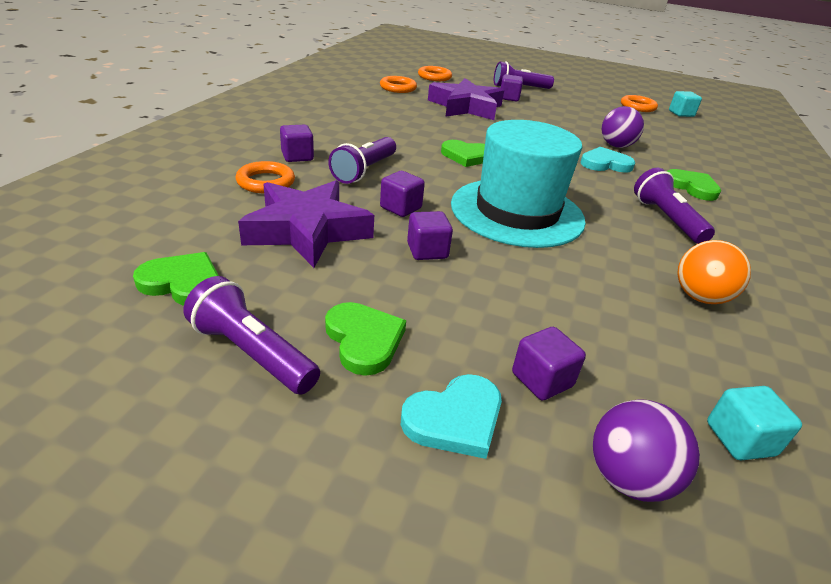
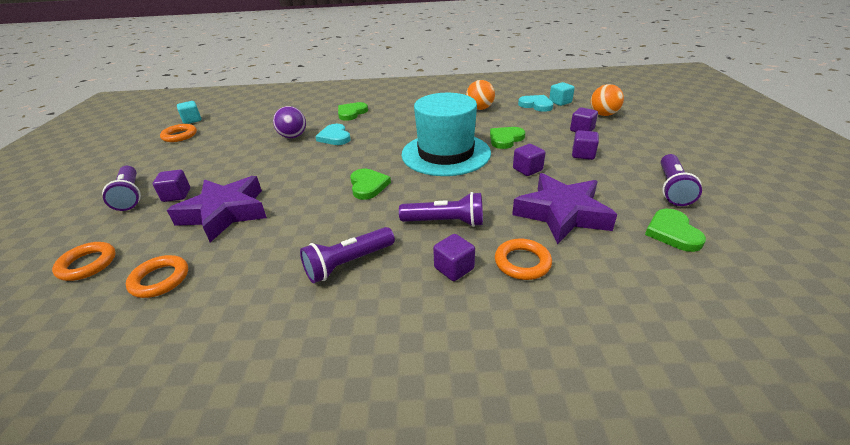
camera: 105 degrees left, 0 degrees up
green heart [325,302,406,376] -> green heart moved to [490,127,525,149]
purple cube [380,171,425,217] -> purple cube moved to [572,130,599,160]
turquoise heart [401,374,502,459] -> turquoise heart moved to [518,95,553,112]
purple ball [593,399,700,502] -> orange ball [591,84,624,116]
purple flashlight [634,168,715,244] -> purple flashlight moved to [300,227,395,283]

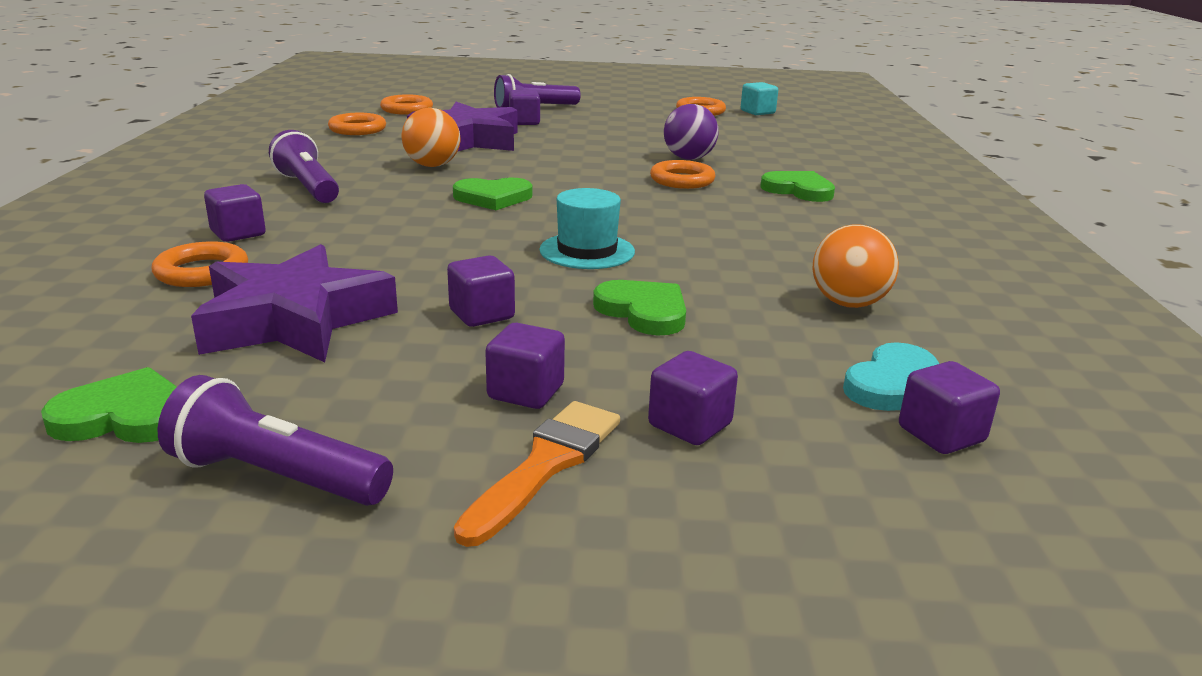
camera: 90 degrees right, 10 degrees down
turquoise heart [315,124,351,145] -> orange ring [650,160,715,189]
purple flashlight [399,192,483,227] -> none
turquoise hat [402,93,491,176] -> turquoise hat [539,188,635,269], size x0.50
turquoise cube [549,82,575,106] -> purple cube [899,361,1000,454]
orange ball [591,84,624,116] -> orange ball moved to [401,108,460,167]
none -> orange brush [454,401,620,547]

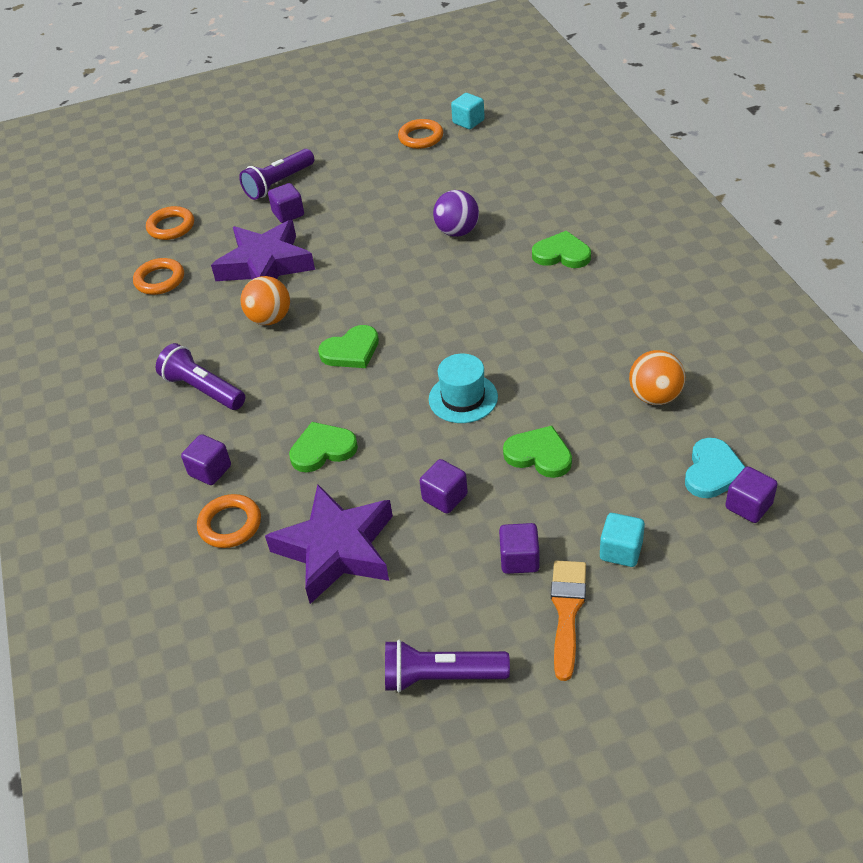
camera: 15 degrees left, 20 degrees up
green heart [41,367,177,443] -> green heart moved to [289,422,358,472]
purple cube [648,351,738,445] -> turquoise cube [600,513,645,567]
orange ring [650,160,715,189] -> none

